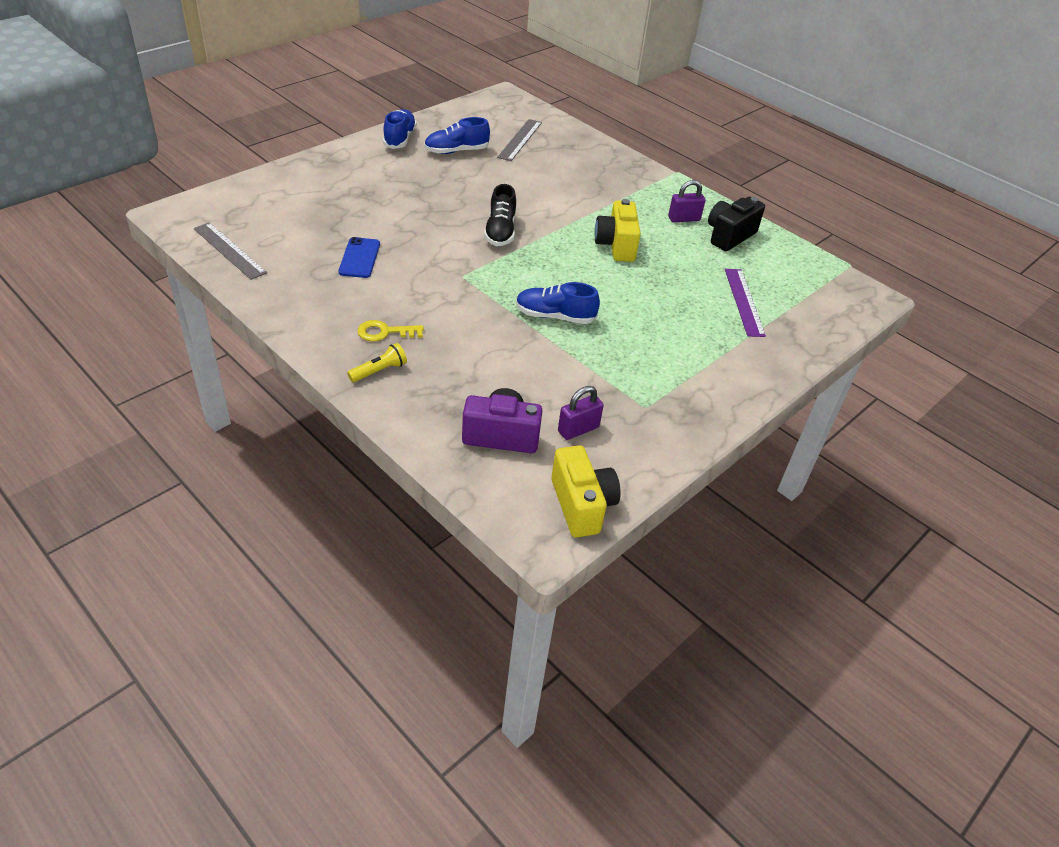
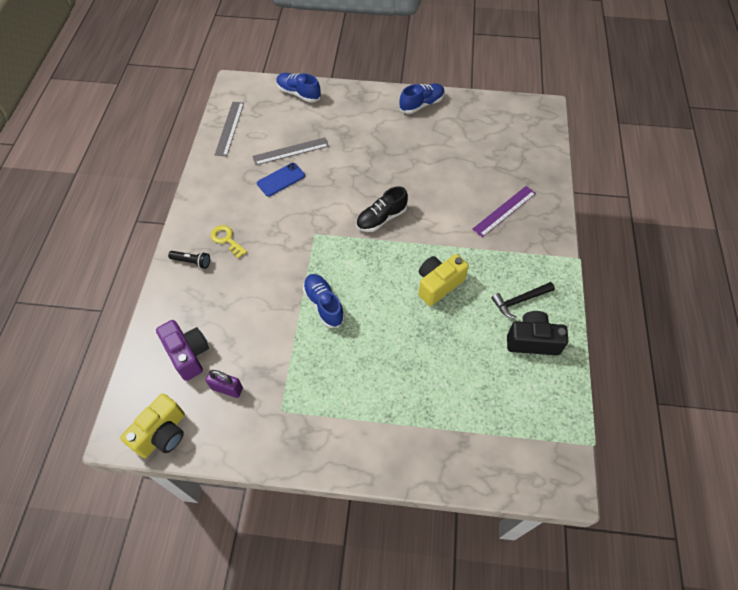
camera: 55 degrees right, 15 degrees up
yellow flashlight [347,343,407,382] -> black flashlight [168,251,210,269]
blue shoe [424,117,490,154] -> blue shoe moved to [276,73,321,102]
grey ruler [497,119,542,161] -> grey ruler moved to [252,138,329,165]
purple padlock [668,180,706,222] -> black hammer [491,282,555,319]
purple ruler [725,269,766,337] -> purple ruler moved to [473,186,536,237]

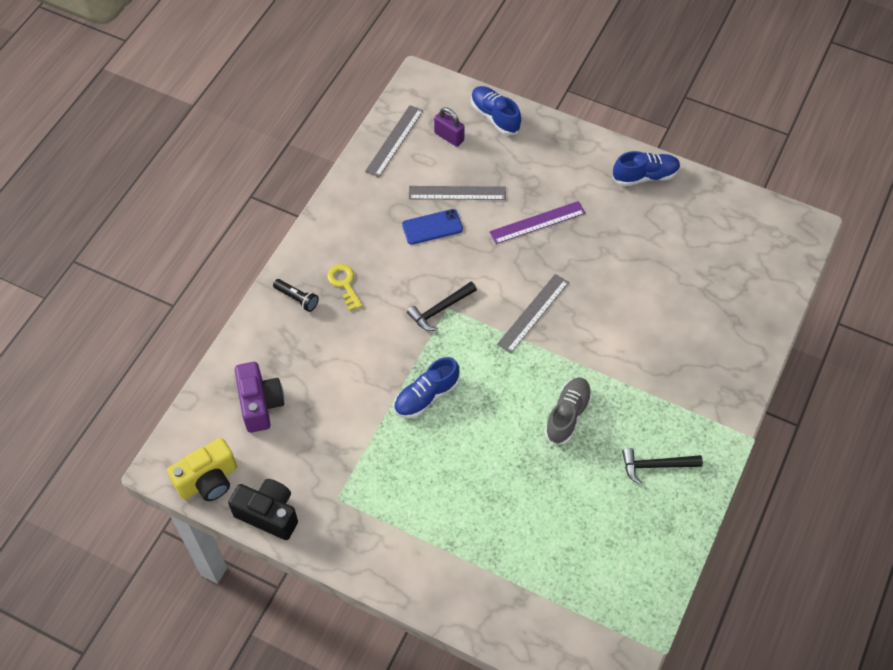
camera: 20 degrees right, 0 degrees up
purple padlock [205,370,243,398] -> purple padlock moved to [434,107,465,147]
blue shoe [303,274,345,328] -> blue shoe turned 120 degrees counterclockwise [394,357,460,418]
black shoe [356,186,408,232] -> grey ruler [497,274,569,353]
yellow camera [418,254,469,306] -> grey shoe [544,377,592,445]
purple ruler [473,186,536,237] -> purple ruler moved to [489,201,585,244]
black camera [507,311,568,355] -> black camera moved to [228,479,298,540]
none -> black hammer [407,282,477,331]

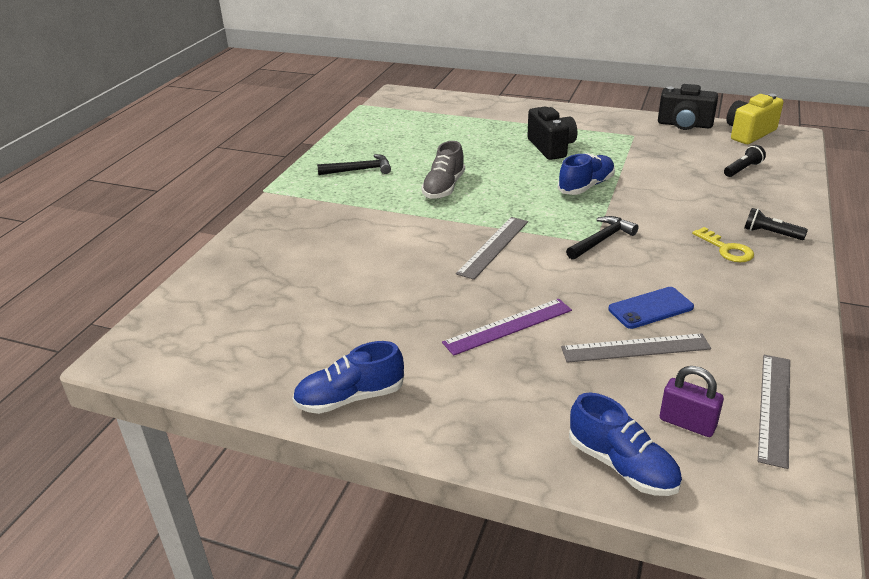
camera: 175 degrees right, 25 degrees down
purple camera [235,362,284,433] -> black flashlight [724,145,766,177]
none -> black camera [528,107,577,160]

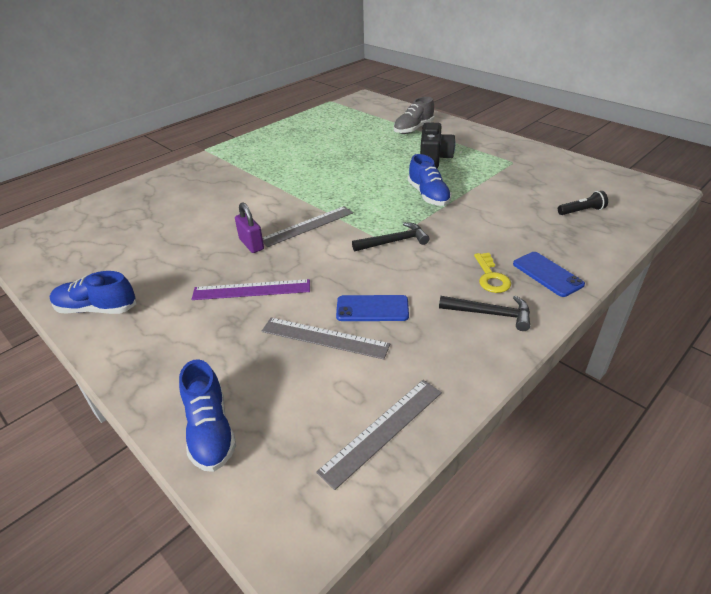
camera: 25 degrees right, 5 degrees up
black hammer [317,154,391,175] -> black hammer moved to [439,296,530,331]
grey shoe [421,141,465,199] -> grey shoe moved to [394,97,434,134]
blue shoe [558,153,615,195] -> blue shoe turned 90 degrees clockwise [408,154,452,206]
black camera [658,84,718,130] -> none
purple padlock [660,366,724,437] -> purple padlock moved to [235,202,264,253]
yellow camera [726,94,784,144] -> none
black flashlight [744,208,808,240] -> blue phone [513,252,585,297]

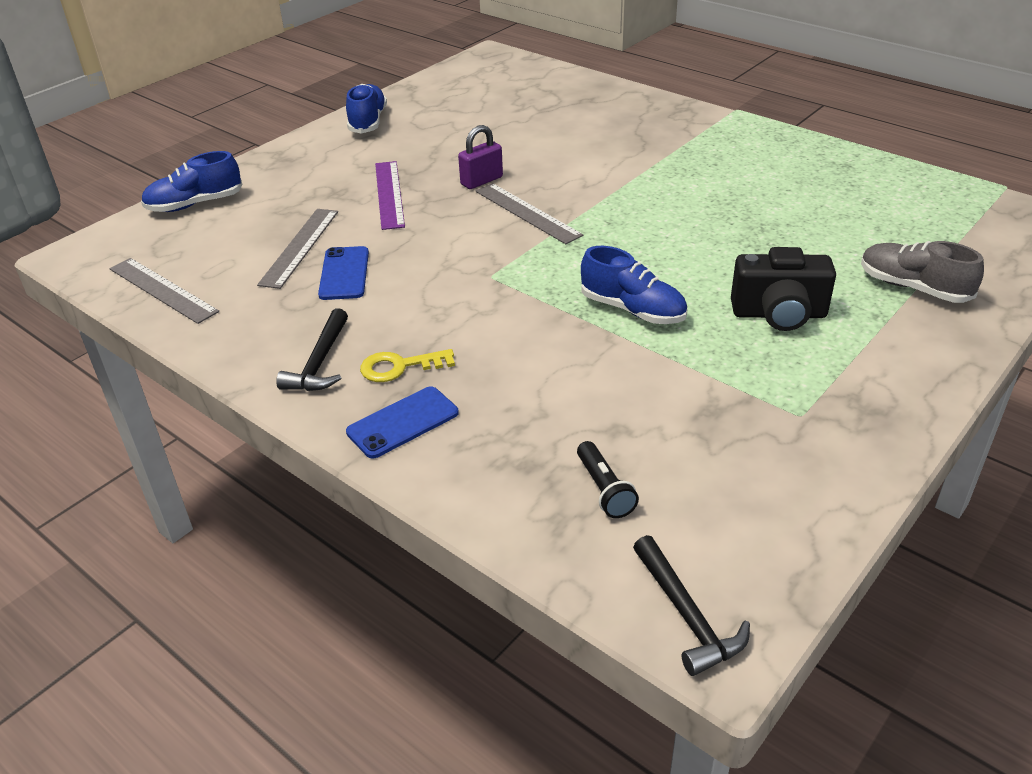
camera: 85 degrees right, 0 degrees up
black hammer [352,222,430,252] -> black hammer moved to [633,535,750,676]
blue shoe [408,154,452,206] -> blue shoe turned 120 degrees counterclockwise [581,246,687,324]

